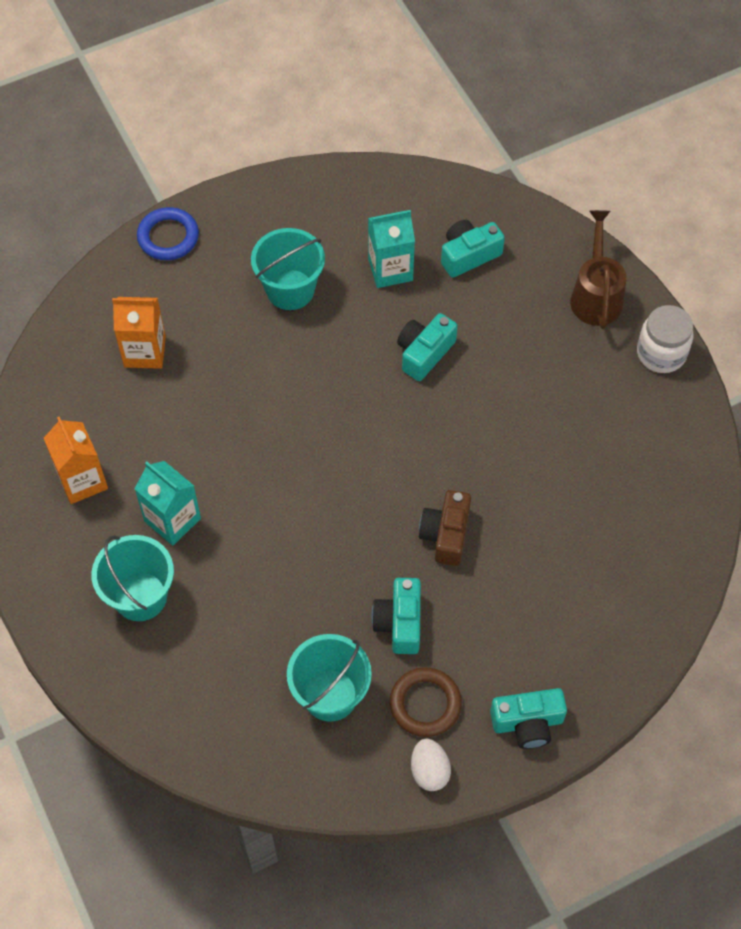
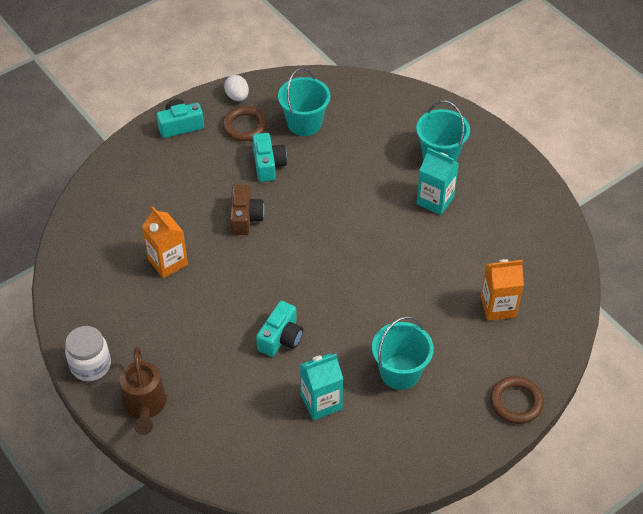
camera: 170 degrees right, 10 degrees down
orange carton [44,416,108,504] -> orange carton moved to [142,207,188,278]
blue ring [137,207,199,260] -> brown ring [490,376,544,424]
turquoise camera [441,220,505,278] -> none

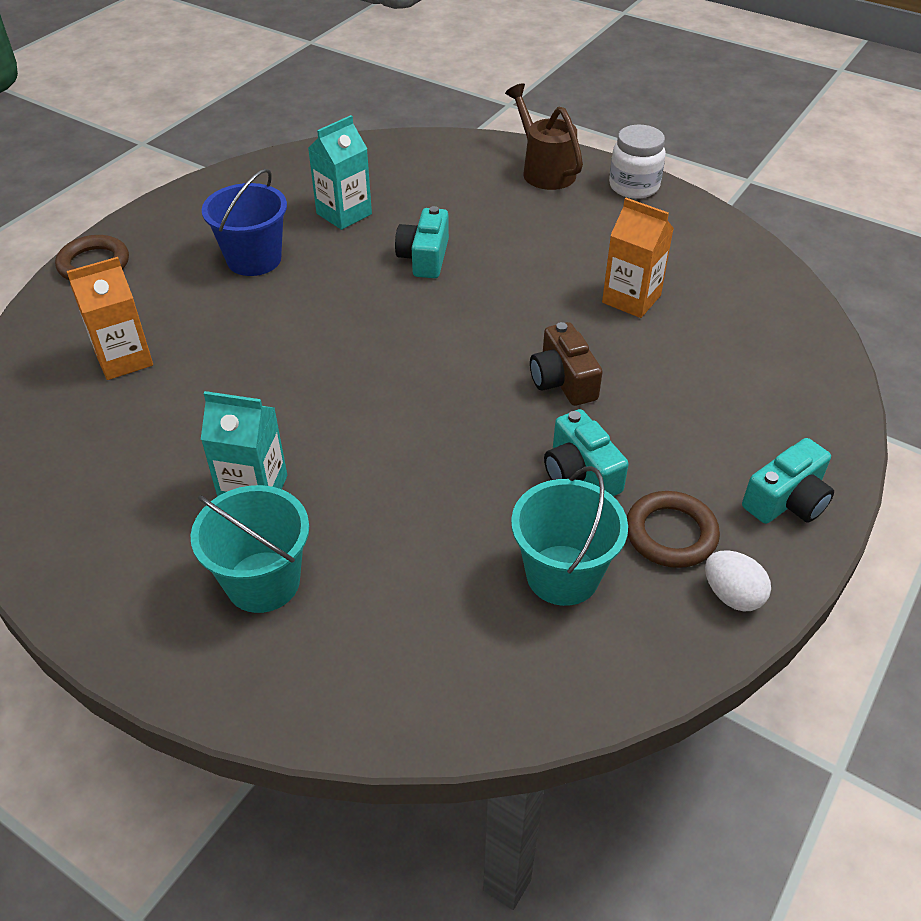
camera: 160 degrees right, 5 degrees down
turquoise bucket [372,316,434,390] -> blue bucket [202,169,287,276]

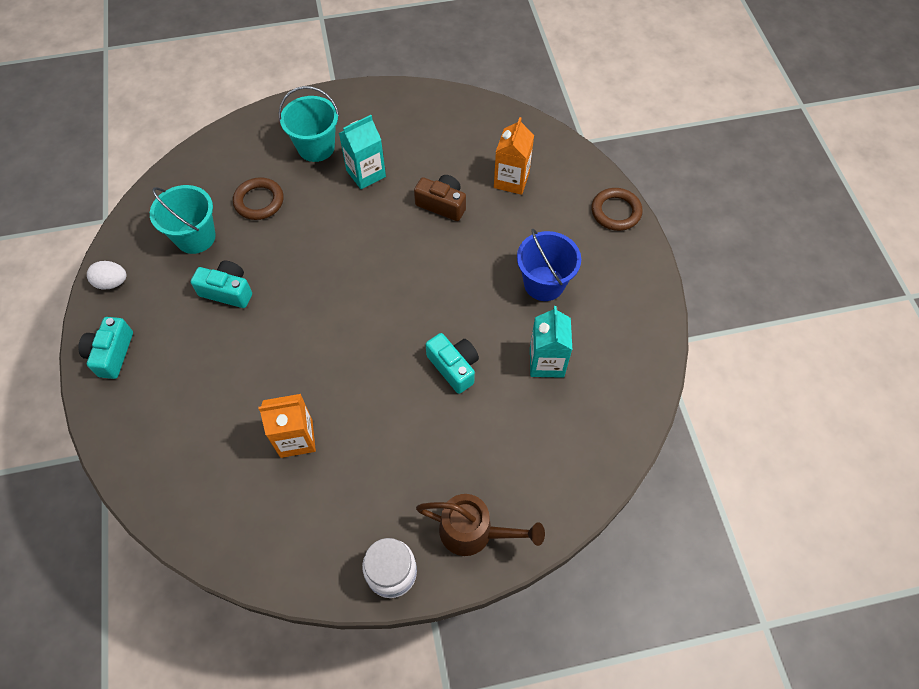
camera: 135 degrees right, 15 degrees up
brown camera [530,322,603,406] -> brown camera moved to [414,175,466,221]
brown ring [627,491,720,568] -> brown ring moved to [233,177,284,220]

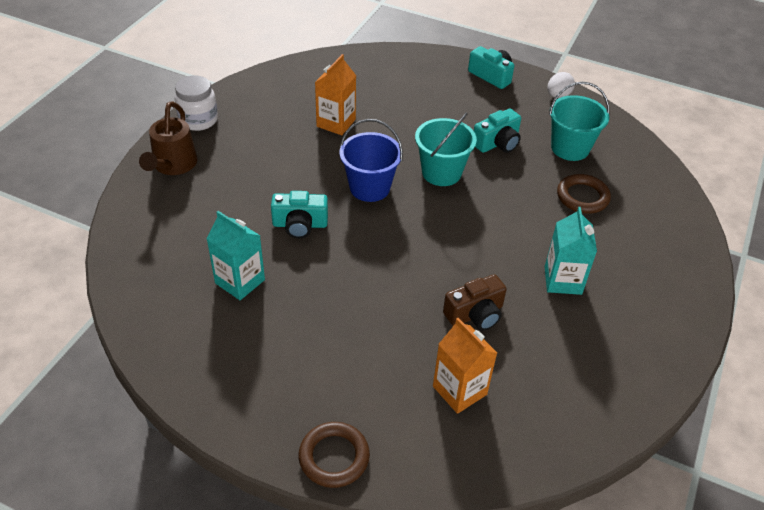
camera: 125 degrees right, 15 degrees down
turquoise bucket [279,86,339,162] -> turquoise bucket moved to [415,112,477,186]
brown watering can [416,494,545,556] -> brown watering can turned 45 degrees counterclockwise [139,101,197,175]
blue bucket [517,229,581,301] -> blue bucket moved to [339,119,403,202]

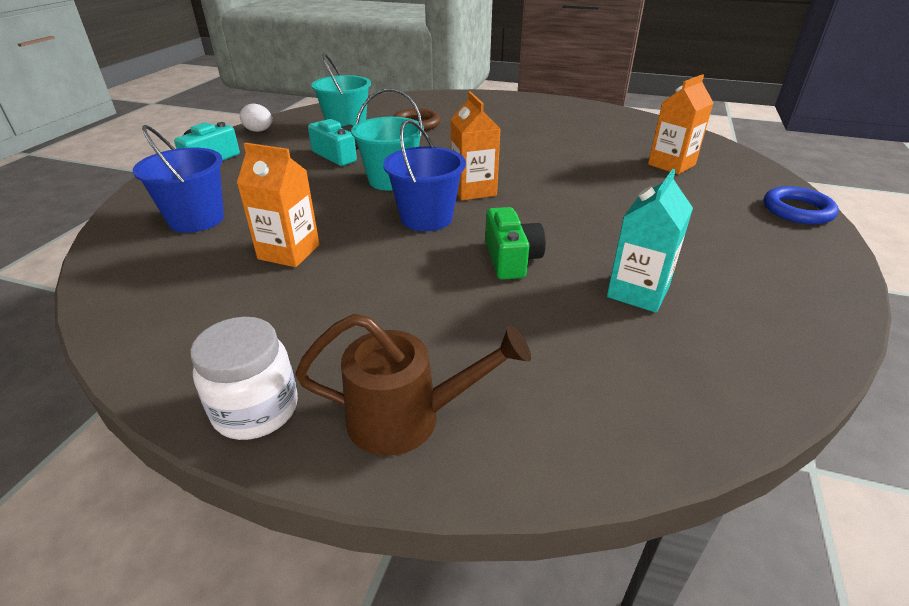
camera: 95 degrees left, 10 degrees down
turquoise camera [271,191,328,238] -> green camera [485,207,546,280]
brown ring [299,422,370,488] -> blue ring [764,186,839,224]
brown camera [443,274,507,331] -> none
turquoise carton [545,207,597,295] -> none
none -> blue bucket [133,125,224,233]
none -> orange carton [450,91,501,200]

